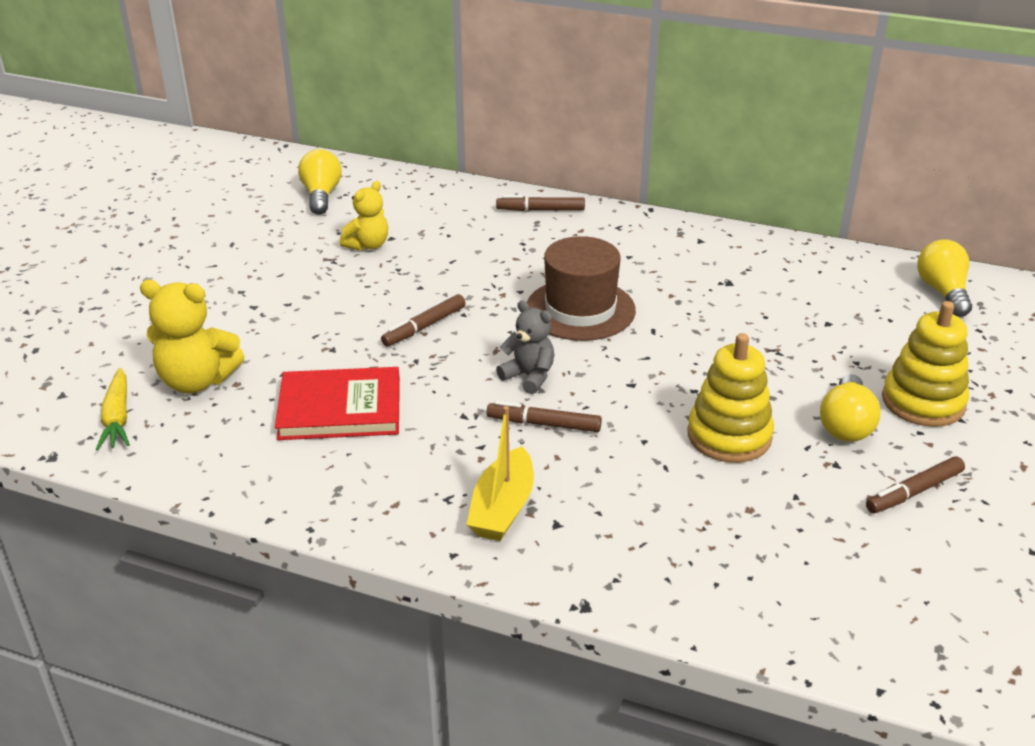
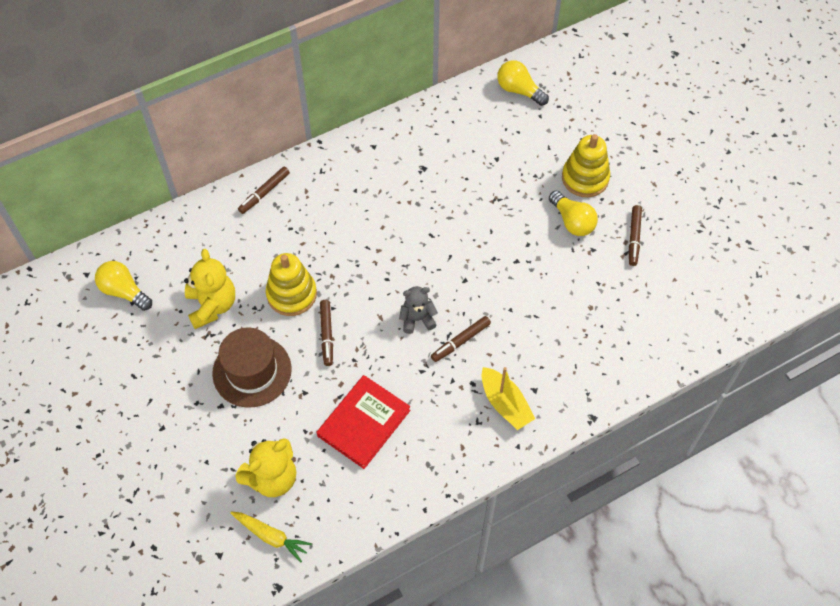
camera: 50 degrees left, 25 degrees up
yellow teddy bear [340,181,388,251] -> yellow teddy bear [184,249,235,329], size x1.54
brown hat [527,236,636,341] -> brown hat moved to [212,328,292,407]
yellow stacking toy [687,333,774,463] -> yellow stacking toy moved to [266,253,317,316]

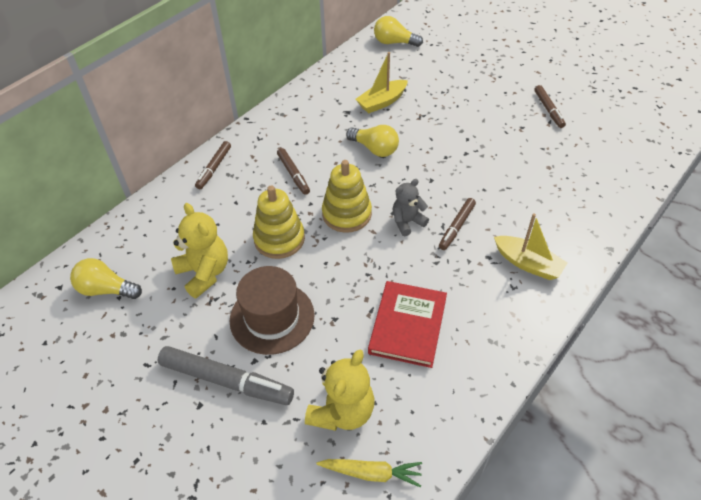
camera: 20 degrees left, 10 degrees down
brown marker [320,300,333,366] -> brown marker moved to [277,148,310,195]
yellow light bulb [549,191,598,236] -> yellow light bulb moved to [346,125,399,157]
yellow stacking toy [562,134,610,197] -> yellow stacking toy moved to [322,160,372,233]
none -> grey marker [158,346,294,405]
none -> yellow boat [356,52,408,113]

